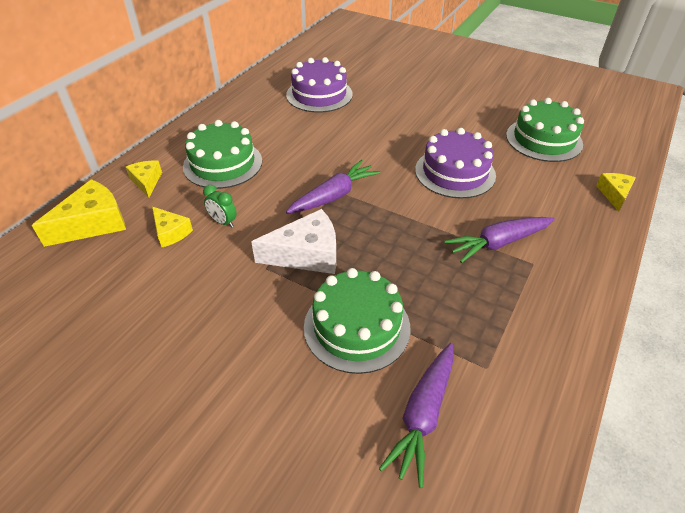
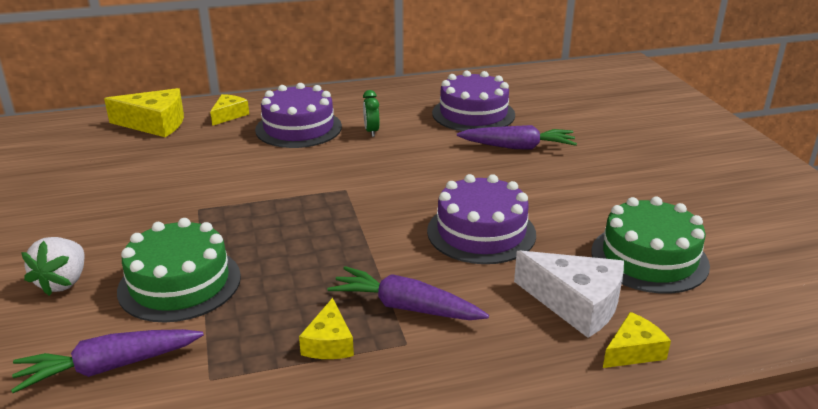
camera: 45 degrees right, 15 degrees down
yellow cheese [152,207,193,247] -> yellow cheese moved to [299,298,354,359]
green cake [183,120,262,189] -> purple cake [255,83,342,148]
green clock [203,185,237,228] -> green clock moved to [363,90,380,137]
white cheese [251,209,336,274] -> white cheese moved to [514,250,624,338]
purple carrot [286,160,380,214] -> purple carrot moved to [457,125,577,150]
none -> white strawberry [21,237,85,296]

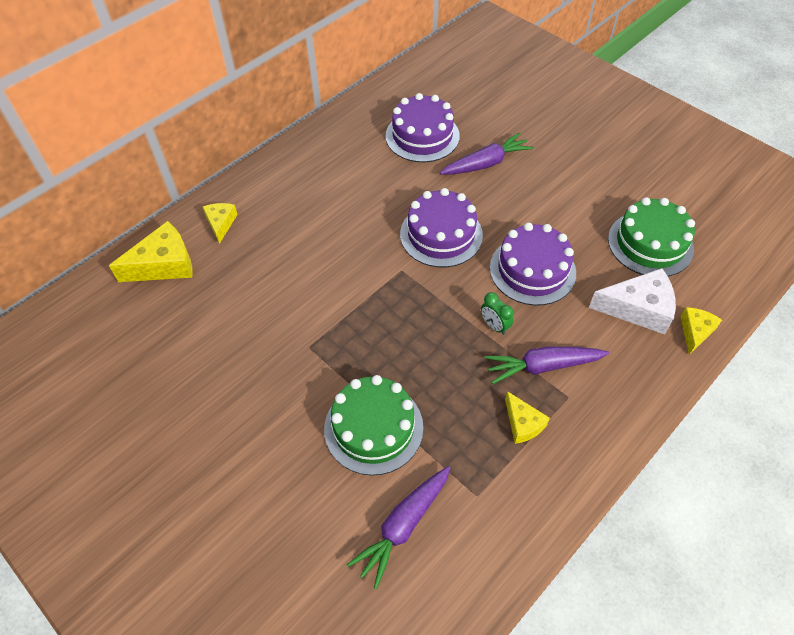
camera: 30 degrees left, 25 degrees up
white strawberry [21,237,85,296] -> none
purple cake [255,83,342,148] -> purple cake moved to [400,188,483,267]
green clock [363,90,380,137] -> green clock moved to [481,292,514,335]

